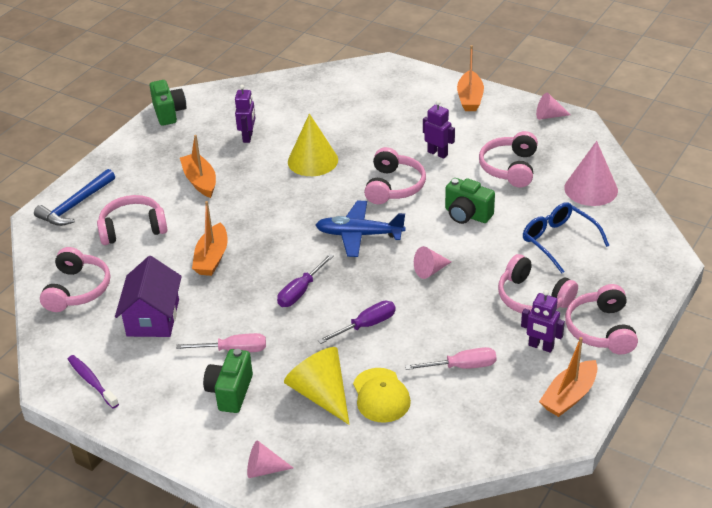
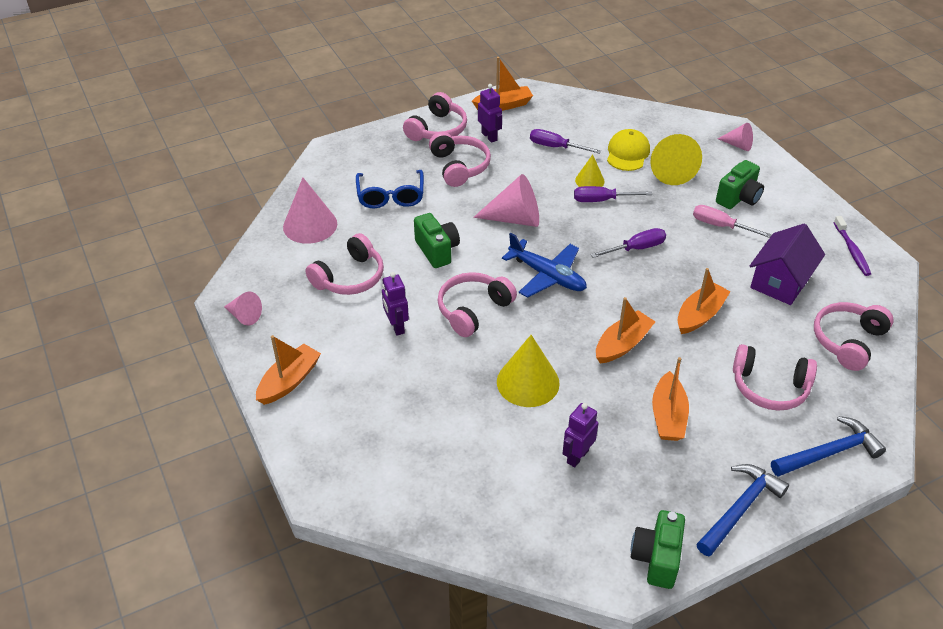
camera: 150 degrees left, 5 degrees up
pink screwdriver [405,347,497,370] -> purple screwdriver [530,129,601,154]
pink cone [414,246,451,279] -> pink cone [473,174,539,227], size x1.76
none -> yellow cone [575,155,605,187]
none -> orange boat [596,297,656,363]
none -> blue hammer [697,464,789,557]

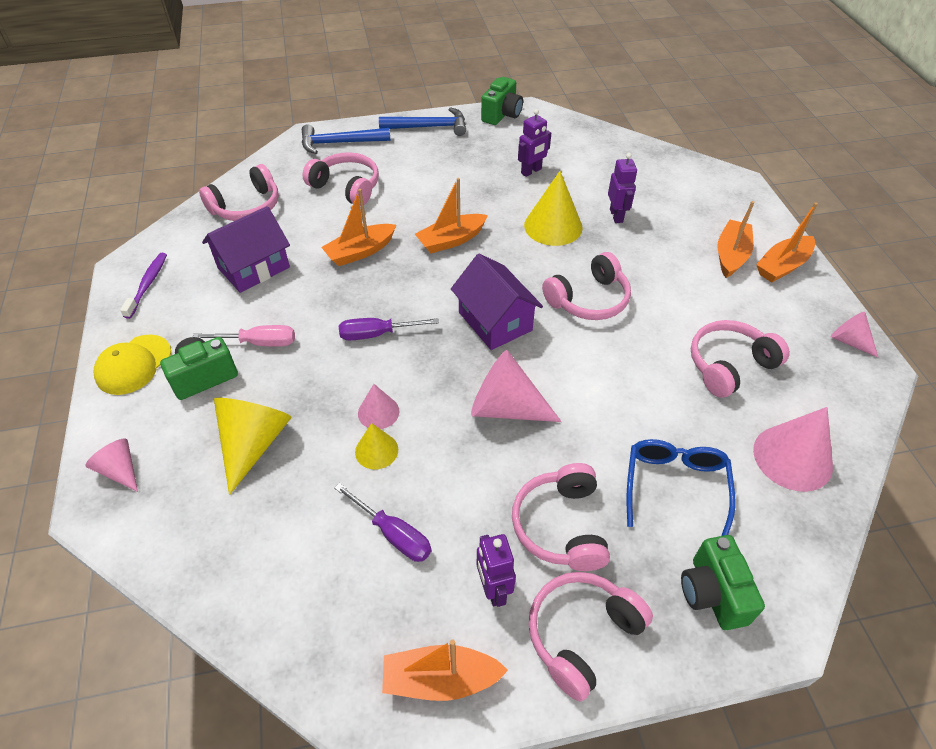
camera: 165 degrees left, 5 degrees up
purple robot [382,272,409,336] -> purple robot moved to [608,153,637,223]
green camera [414,213,460,268] -> green camera moved to [681,535,765,630]
blue plane [502,233,587,298] -> purple house [451,254,543,350]
purple screwdriver [574,186,652,202] -> pink cone [358,384,399,429]
yellow cap [607,129,650,171] -> yellow cap moved to [94,335,171,395]
orange boat [652,357,689,441] -> orange boat moved to [718,201,754,278]
pink screwdriver [693,205,772,238] -> pink screwdriver turned 45 degrees counterclockwise [193,325,295,347]
blue hammer [697,464,789,557] -> blue hammer turned 150 degrees counterclockwise [379,107,466,136]

